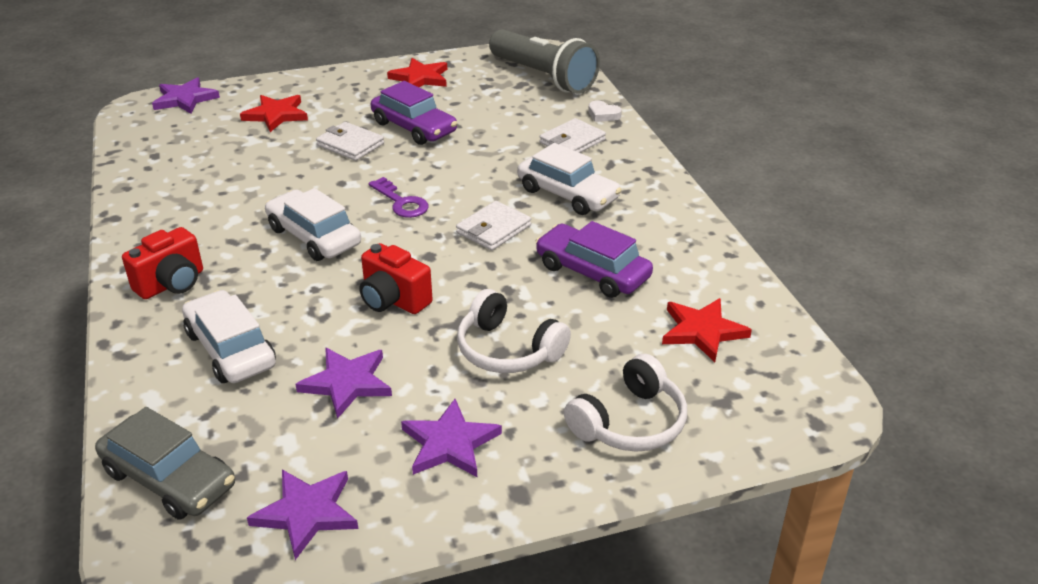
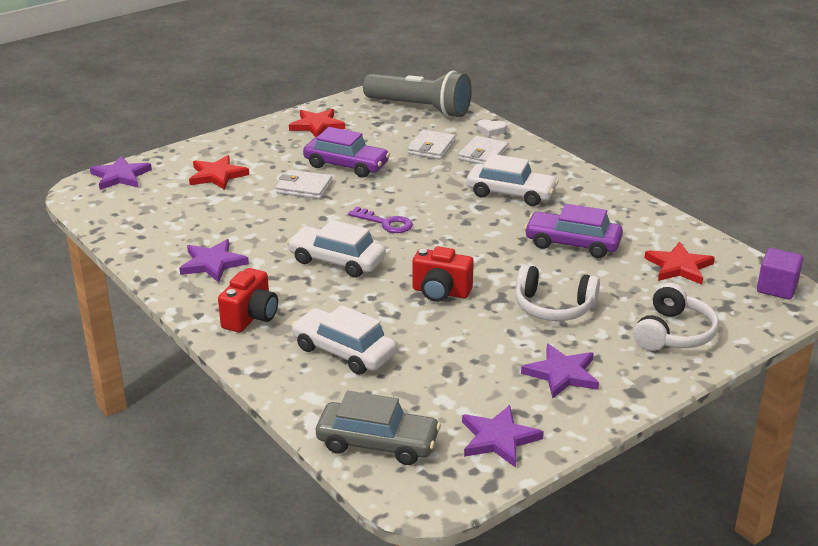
camera: 20 degrees left, 5 degrees down
purple star [295,348,392,419] -> purple star moved to [179,239,249,282]
white wallet [456,201,531,250] -> white wallet moved to [407,129,455,159]
none -> purple cube [757,248,803,299]

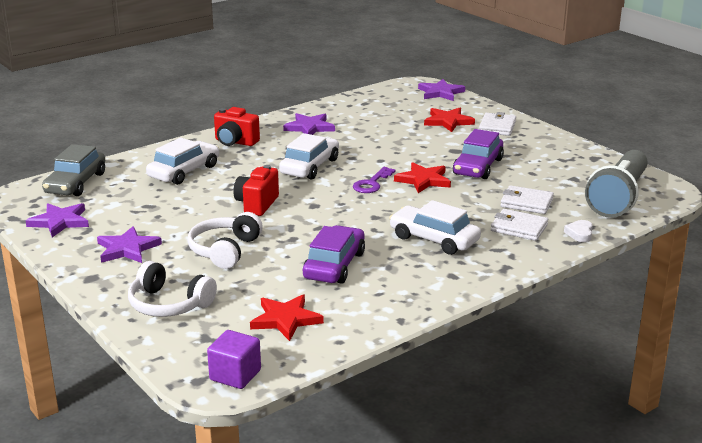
camera: 90 degrees right, 5 degrees down
white wallet [276,170,332,199] -> white wallet moved to [479,112,516,136]
red star [289,109,345,137] -> red star moved to [394,162,451,193]
white car [467,154,558,206] -> white car turned 105 degrees clockwise [389,200,481,255]

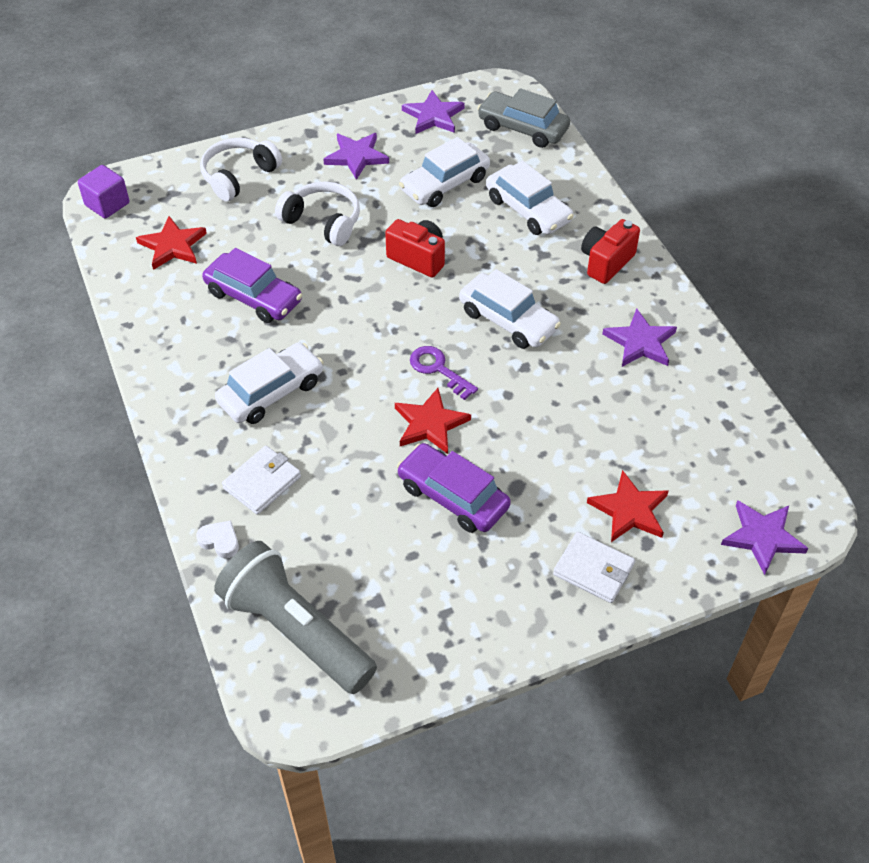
camera: 105 degrees right, 25 degrees up
white wallet [501,185,554,214] -> none
none -> white car [399,137,490,207]

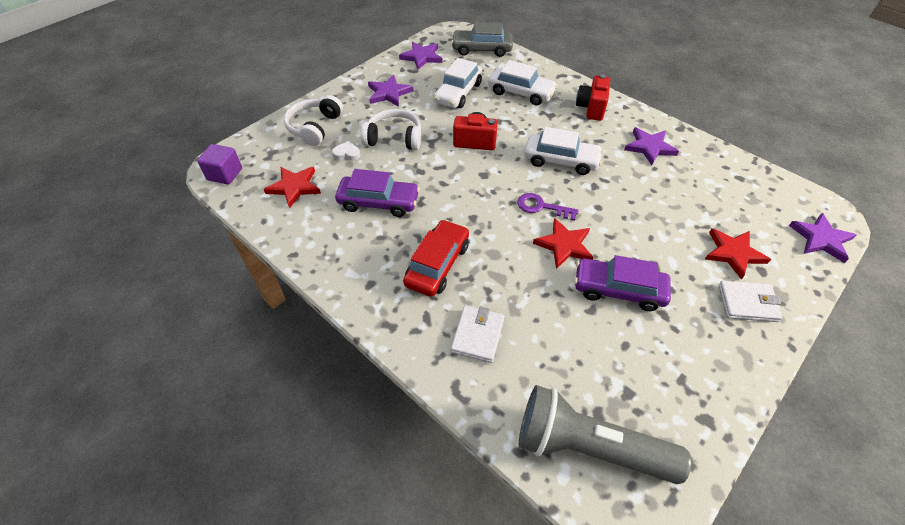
camera: 25 degrees left, 0 degrees up
white heart [196,521,239,558] -> white heart moved to [332,141,360,161]
white car [215,342,323,424] -> red car [403,219,469,297]

